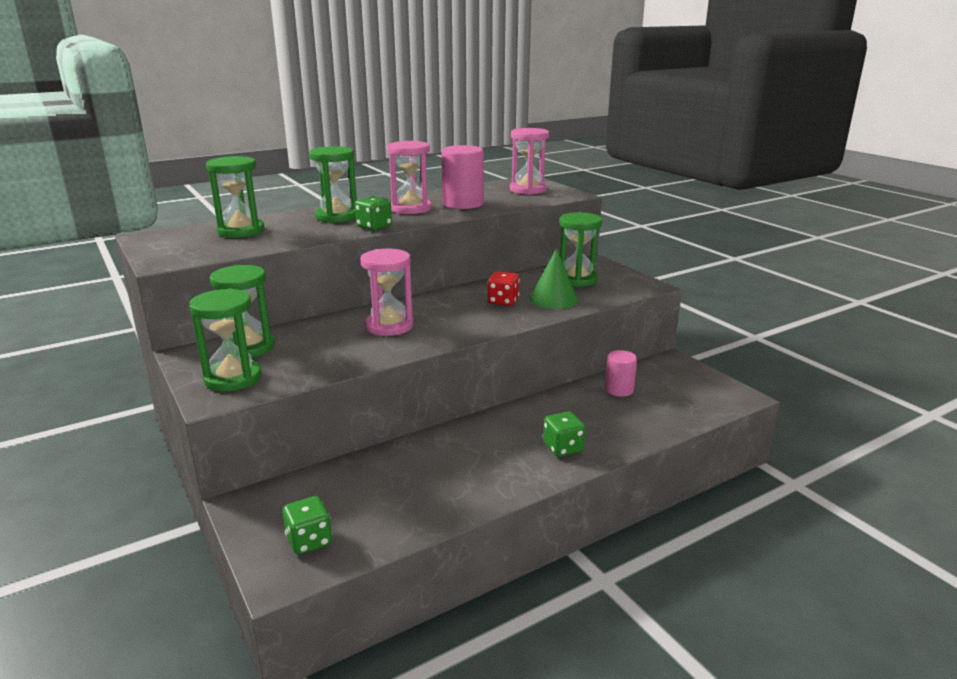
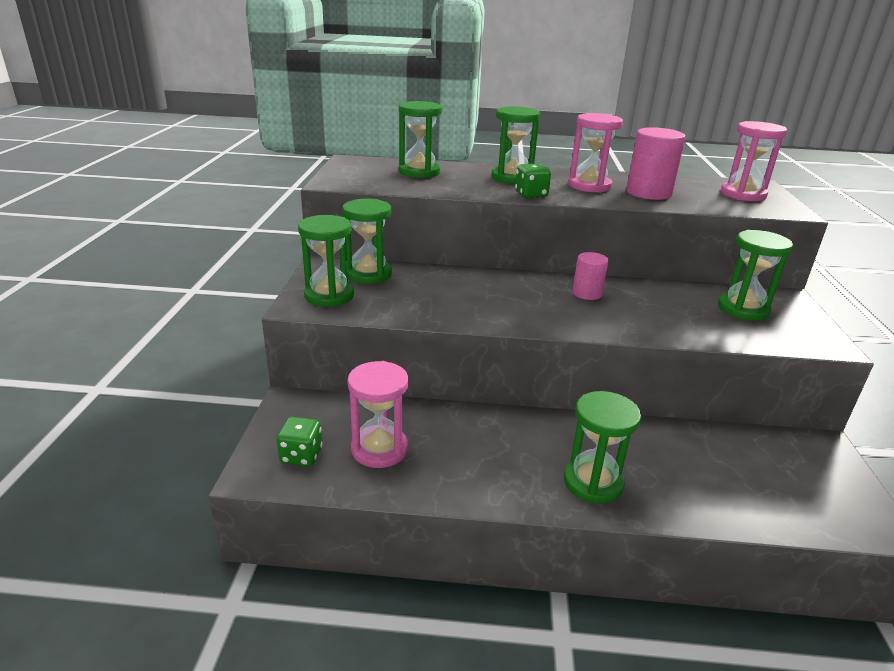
camera: 35 degrees right, 5 degrees up
pink hourglass [360,248,413,336] -> pink hourglass moved to [347,361,409,468]
red dice [487,271,520,306] -> none
green cone [530,248,578,309] -> none
green dice [543,412,585,457] -> green hourglass [564,391,641,504]
pink cylinder [605,350,637,397] -> pink cylinder moved to [572,252,609,300]

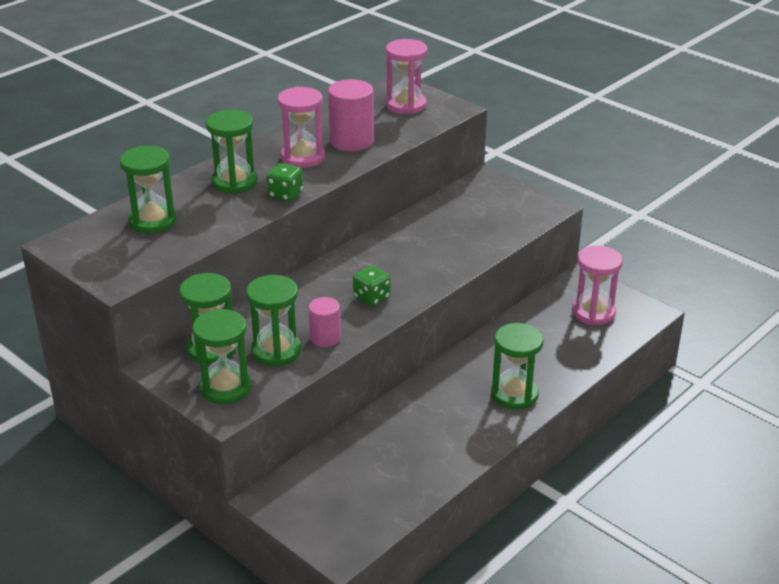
camera: 50 degrees left, 5 degrees up
green dice [277,417,323,466] -> green dice moved to [353,265,390,307]
pink hourglass [347,361,409,468] -> pink hourglass moved to [572,246,623,325]
pink cylinder [572,252,609,300] -> pink cylinder moved to [308,297,341,347]
green hourglass [718,230,793,321] -> green hourglass moved to [246,275,301,367]

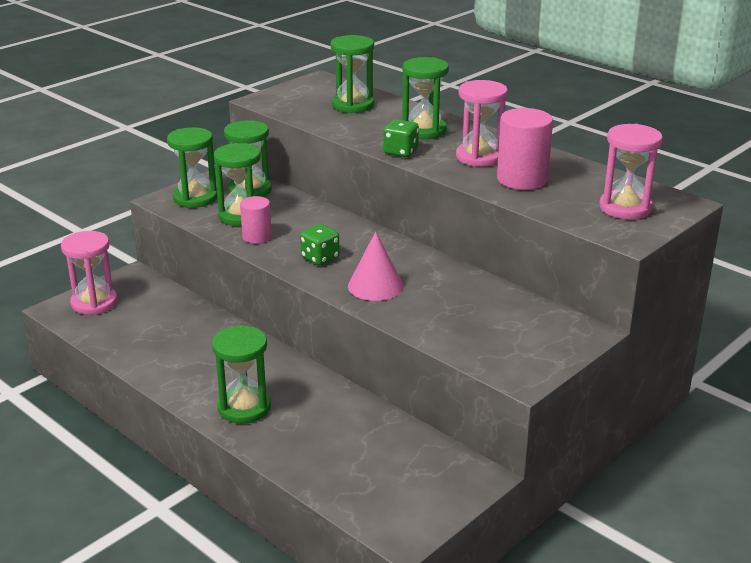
camera: 90 degrees right, 5 degrees down
pink hourglass [572,246,623,325] -> pink hourglass moved to [61,231,117,315]
none -> pink cone [348,231,404,301]

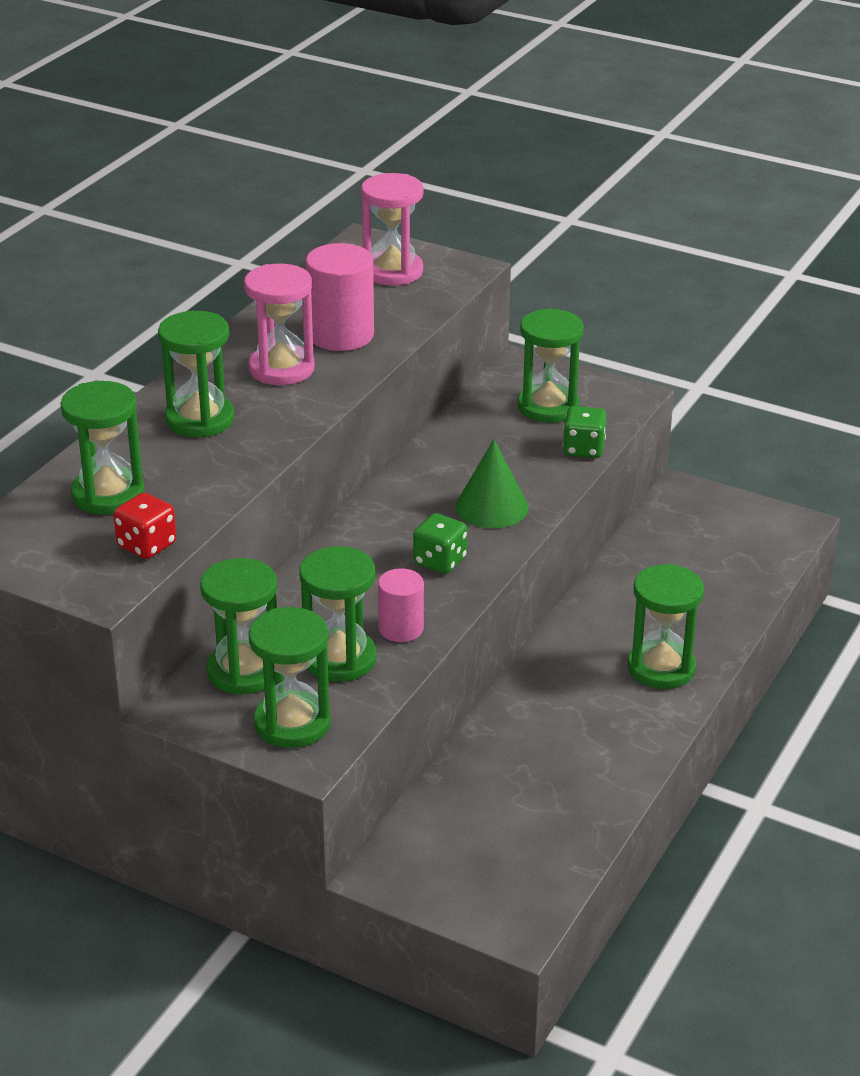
camera: 105 degrees left, 5 degrees up
pink hourglass [61,231,117,315] -> none
pink cone [348,231,404,301] -> green cone [456,439,529,528]
green dice [383,119,419,157] -> green dice moved to [563,406,607,458]
none -> red dice [113,492,176,559]
none -> green hourglass [518,308,584,423]

